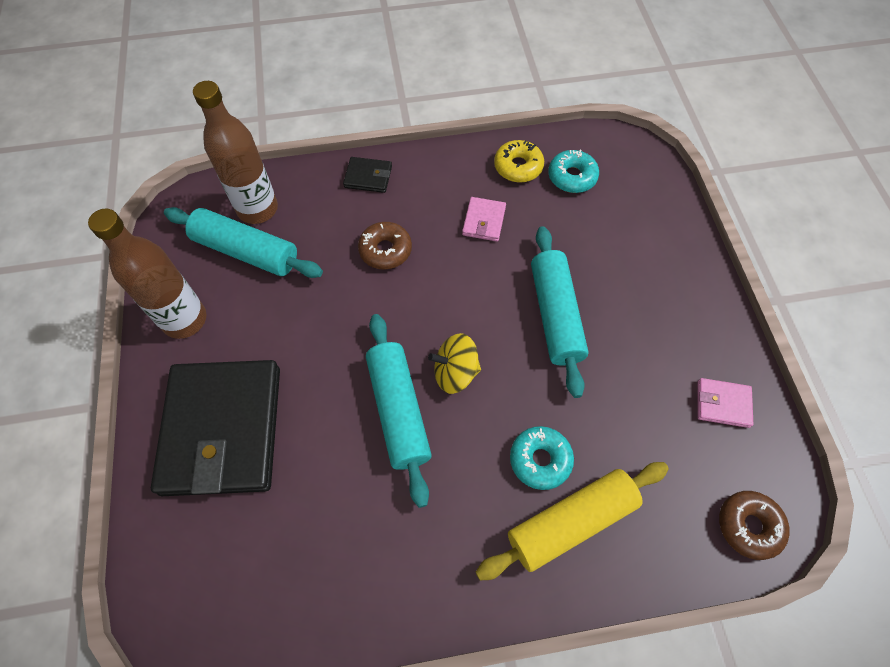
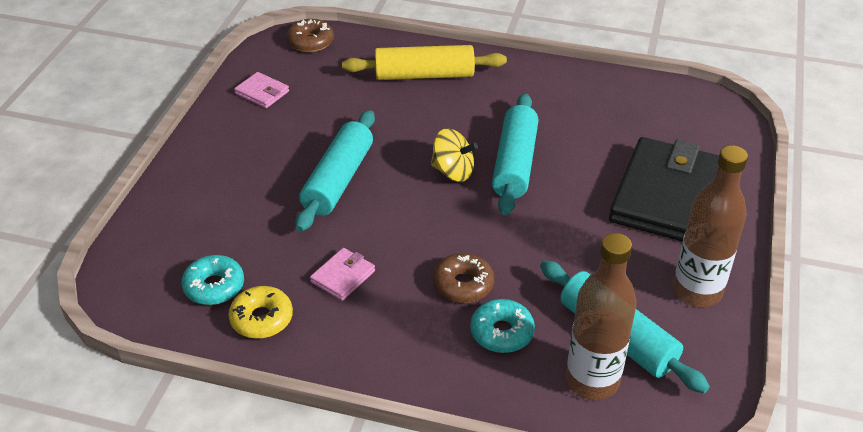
camera: 155 degrees left, 20 degrees down
black wallet [343,157,392,193] -> none
turquoise donut [510,426,574,490] -> turquoise donut moved to [470,299,535,353]

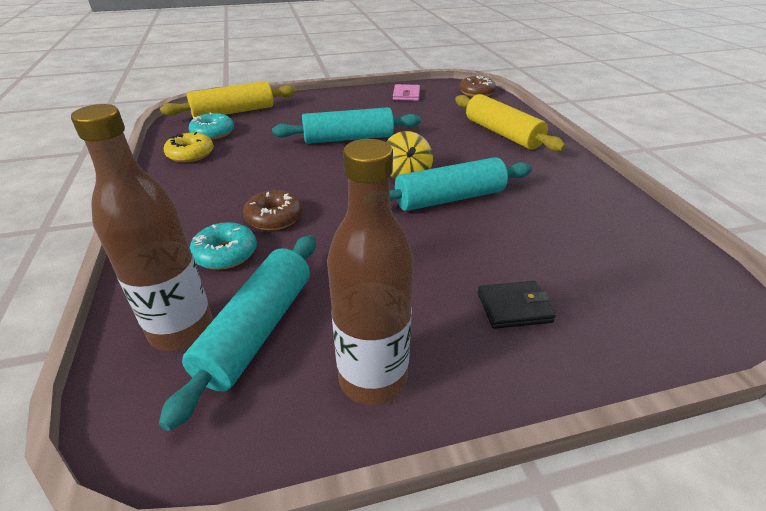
camera: 60 degrees right, 5 degrees down
pink wallet [310,248,375,301] -> none
black wallet [609,137,719,242] -> black wallet [478,281,556,329], size x0.40
none -> yellow rolling pin [160,81,296,117]

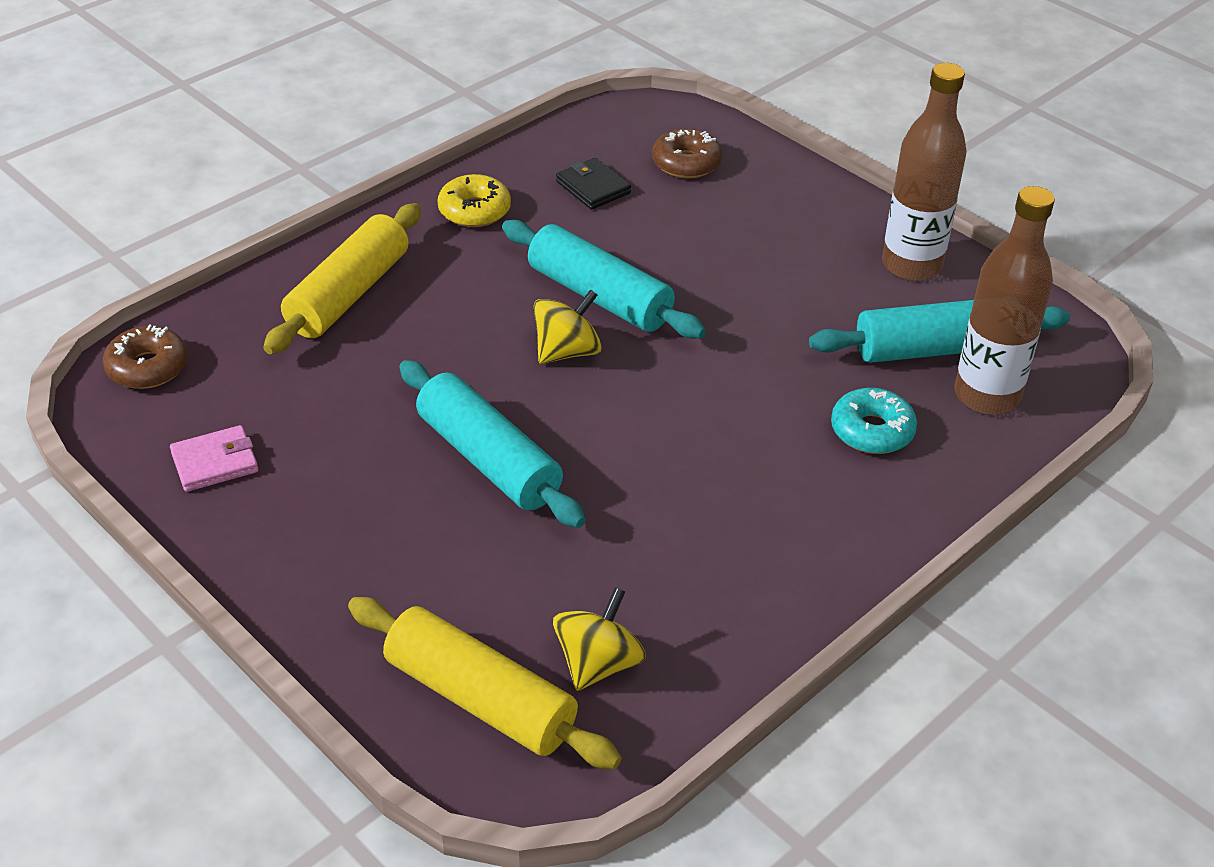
camera: 120 degrees left, 5 degrees up
yellow donut [164,132,214,163] -> yellow donut moved to [438,174,511,227]
turquoise donut [189,113,234,140] -> yellow spinning top [553,587,646,691]
brown donut [243,190,303,231] -> brown donut moved to [652,128,722,178]
black wallet [478,281,556,329] -> black wallet moved to [556,158,631,210]

